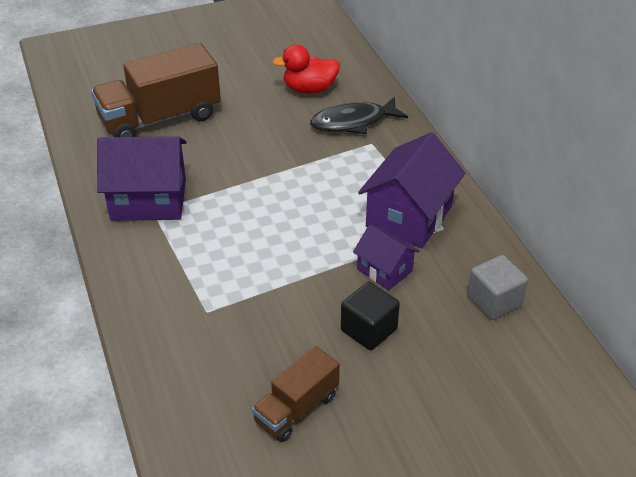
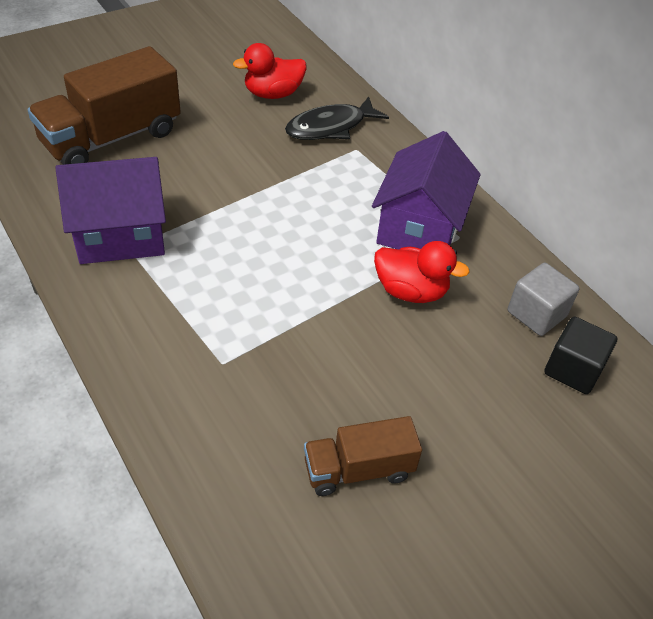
camera: 15 degrees left, 5 degrees up
brown truck [252,346,340,442] -> brown truck turned 45 degrees clockwise [304,416,422,496]
black cube [341,282,400,350] -> black cube moved to [544,317,617,394]
purple house [353,225,419,290] -> red duck [374,241,470,303]

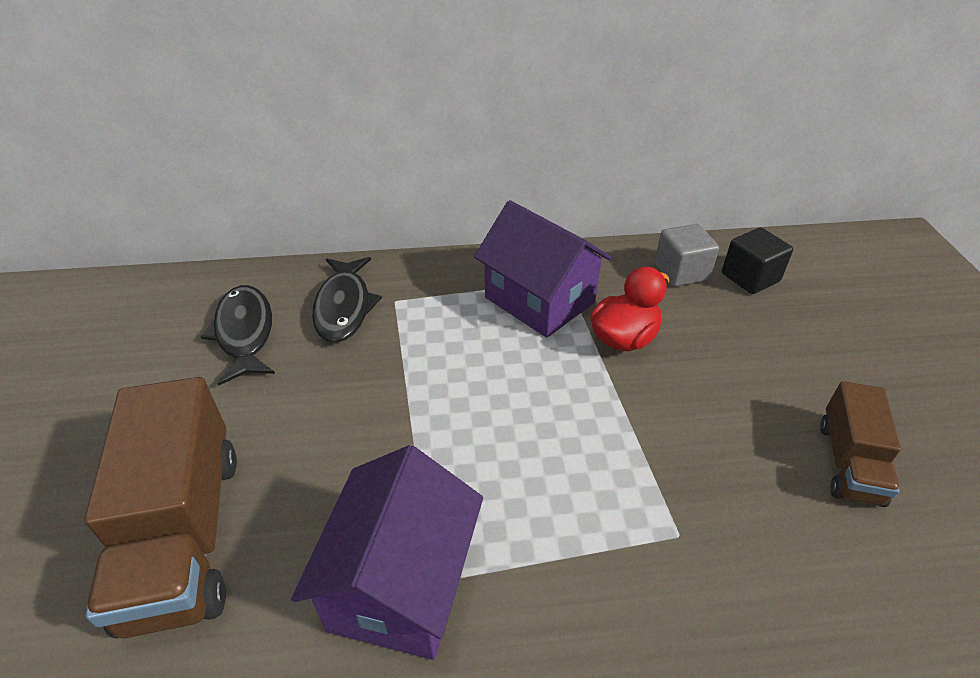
camera: 60 degrees left, 5 degrees down
red duck [233,43,307,99] -> black fish [201,285,275,385]

